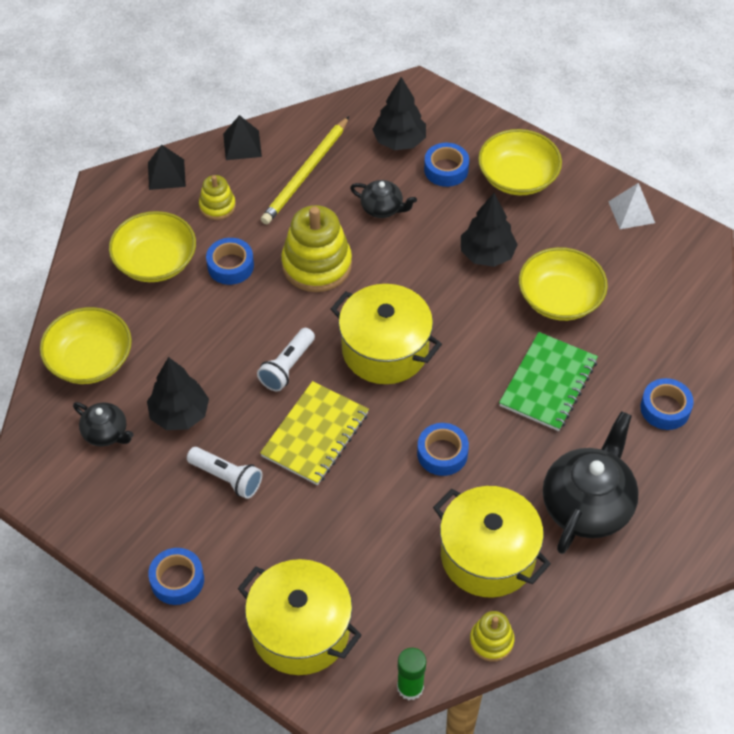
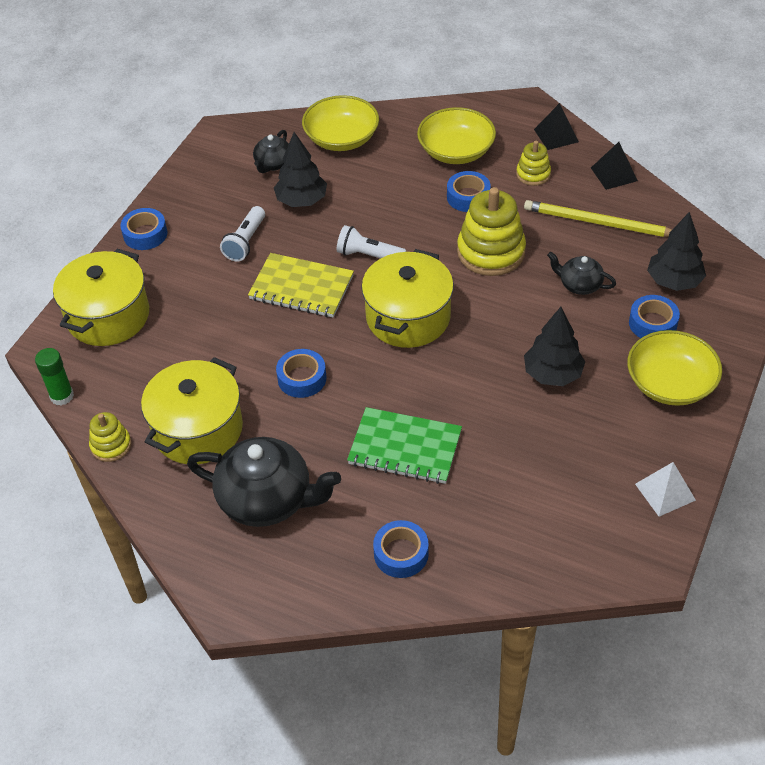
camera: 80 degrees right, 5 degrees down
black teapot [350,180,417,218] -> black teapot turned 105 degrees clockwise [547,252,616,295]
yellow bowl [519,247,608,321] -> none

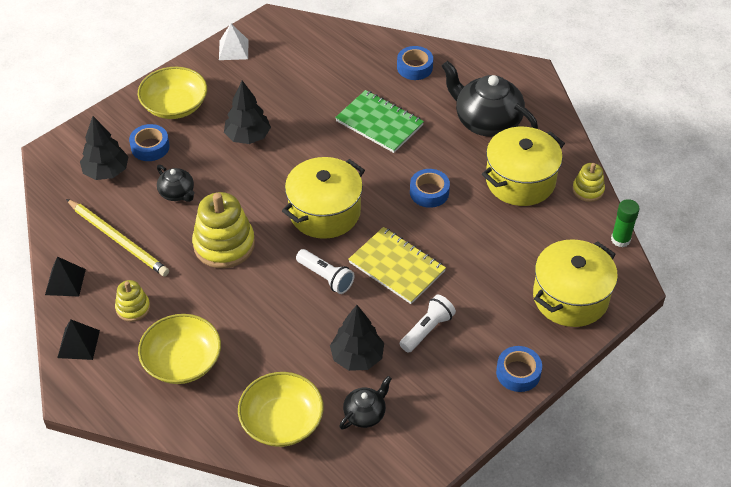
camera: 160 degrees left, 0 degrees up
blue tape [447,171,491,212] -> none

